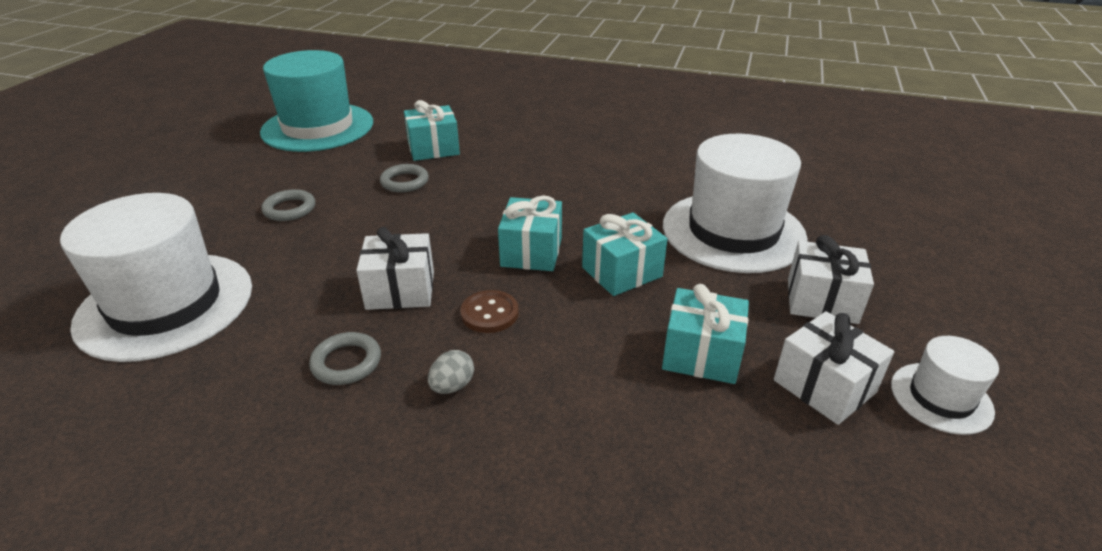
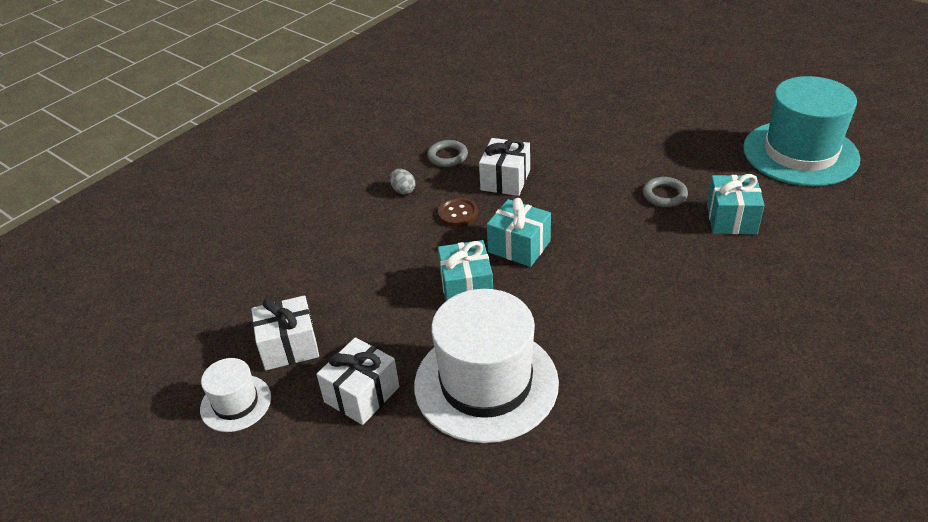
camera: 115 degrees right, 5 degrees up
white hat [60,193,252,362] -> none
grey ring [262,189,315,221] -> none
turquoise gift [662,284,749,384] -> none

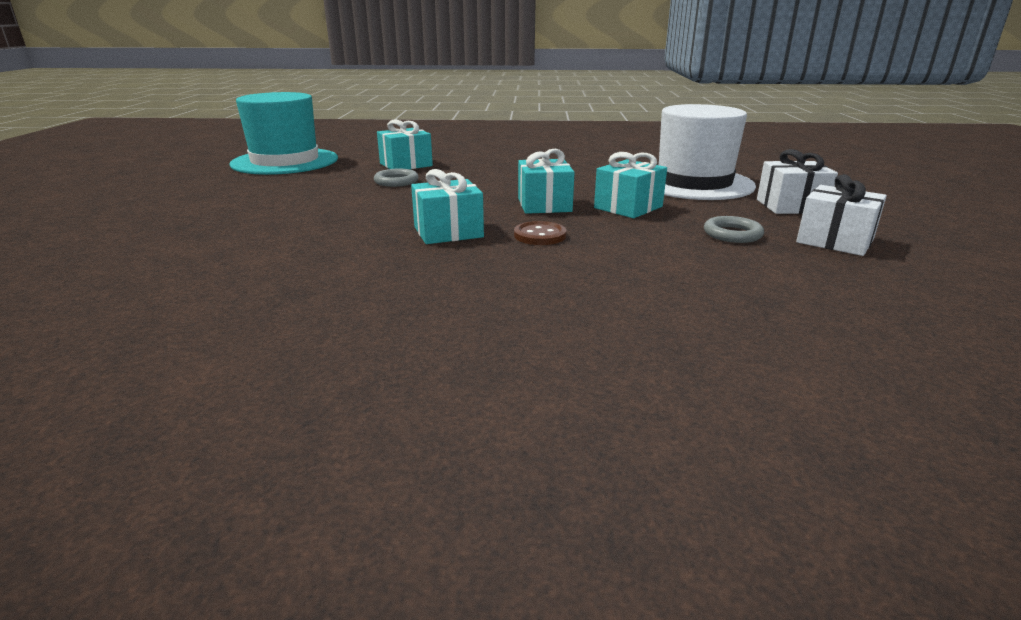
camera: 130 degrees left, 15 degrees down
white hat [200,358,271,432] -> none
grey egg [390,169,415,195] -> none
grey ring [427,140,468,167] -> grey ring moved to [704,216,764,243]
white gift [479,138,530,196] -> turquoise gift [411,169,484,244]

